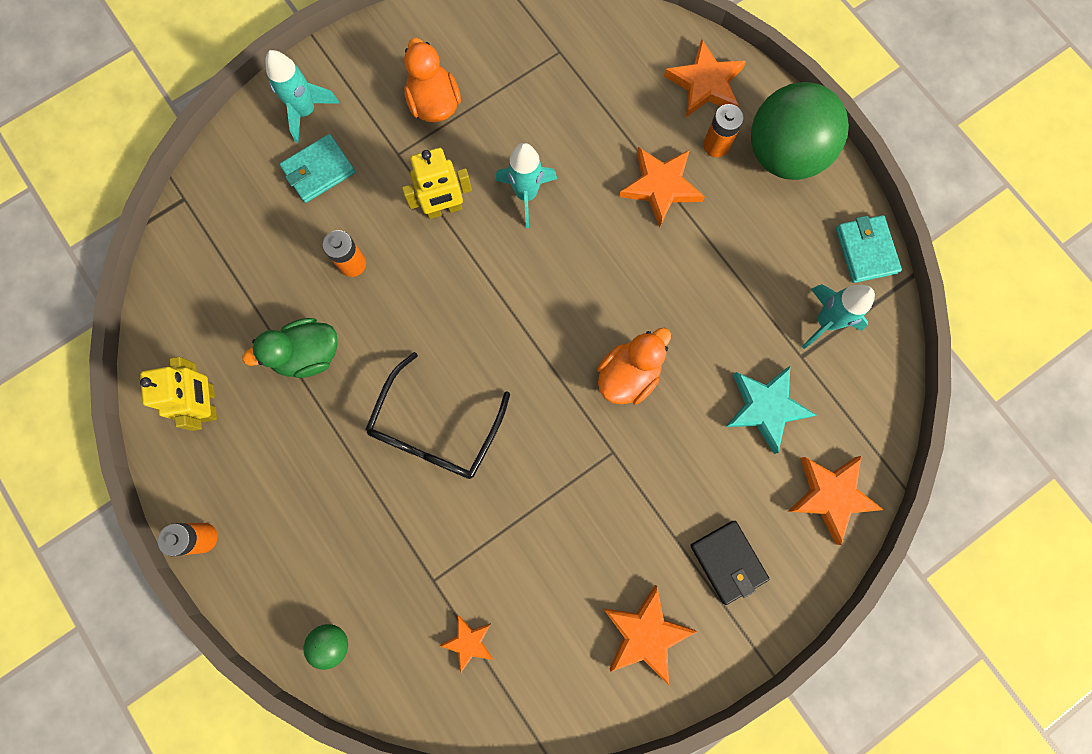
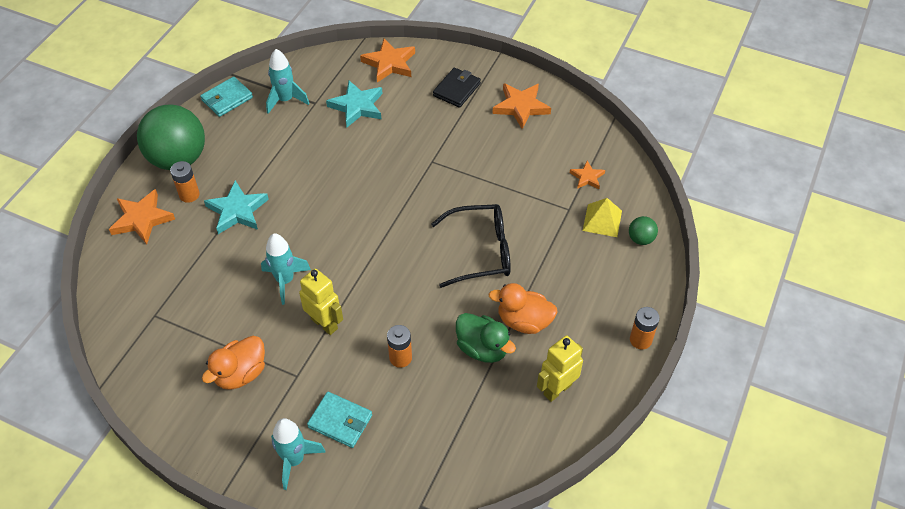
camera: 120 degrees left, 25 degrees down
orange duck [597,328,671,405] -> orange duck moved to [489,283,558,334]
orange star [619,147,705,228] -> turquoise star [204,180,269,234]
none -> yellow pyramid [583,198,622,237]

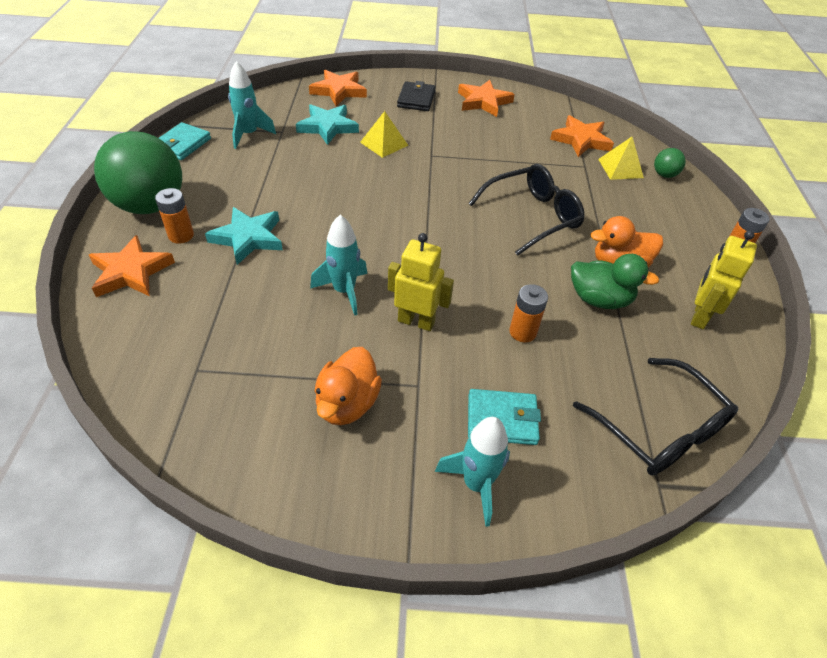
camera: 25 degrees left, 5 degrees down
orange star [570,161,605,189] -> orange star [550,115,614,157], size x1.73
none -> yellow pyramid [360,111,408,158]
none -> black glasses [573,358,738,475]

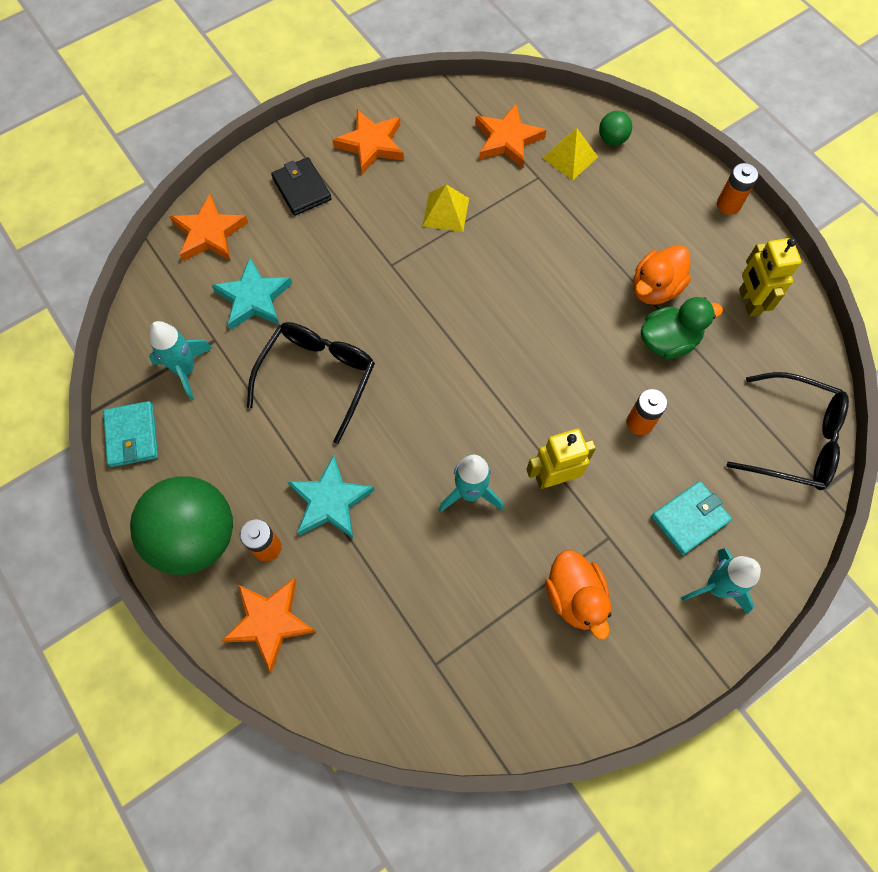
camera: 35 degrees left, 20 degrees up
yellow pyramid [360,111,408,158] -> yellow pyramid moved to [422,185,469,232]
black glasses [469,164,585,256] -> black glasses moved to [247,322,375,444]

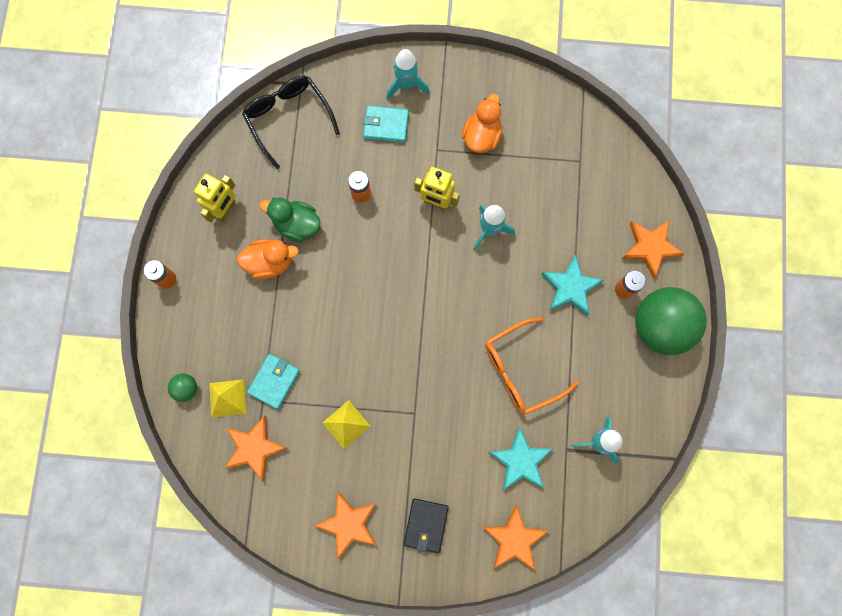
camera: 140 degrees left, 10 degrees up
turquoise wallet [103,401,158,467] -> turquoise wallet moved to [247,354,300,409]
black glasses [247,322,375,444] -> orange glasses [485,317,579,415]

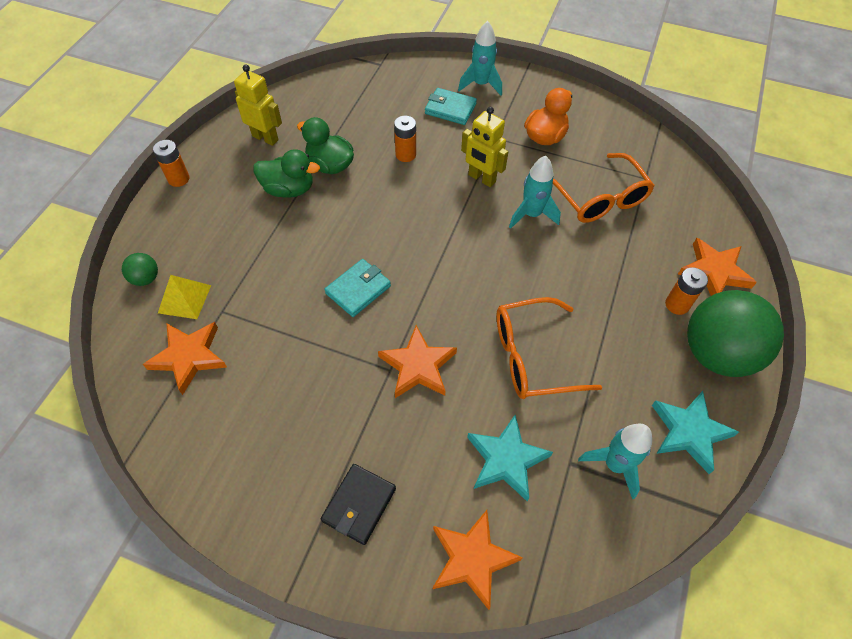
camera: 15 degrees right, 20 degrees down
yellow robot [194,174,236,223] -> yellow robot turned 105 degrees counterclockwise [234,65,282,146]
orange duck [237,239,299,280] -> green duck [253,149,320,198]
black glasses [242,76,340,169] -> none
turquoise wallet [247,354,300,409] -> turquoise wallet moved to [324,259,391,317]
orange star [314,491,377,559] -> orange star moved to [378,325,457,398]
yellow pyramid [322,400,371,449] -> none
turquoise star [541,255,604,315] -> turquoise star moved to [652,391,739,474]
none -> orange glasses [553,153,654,223]

